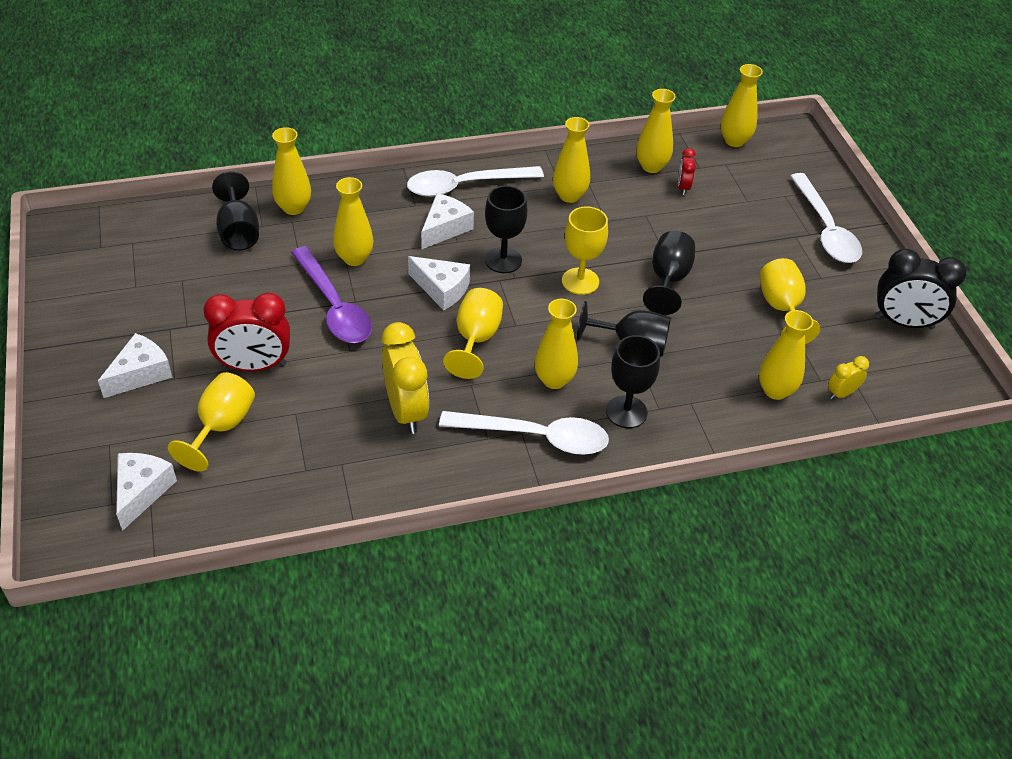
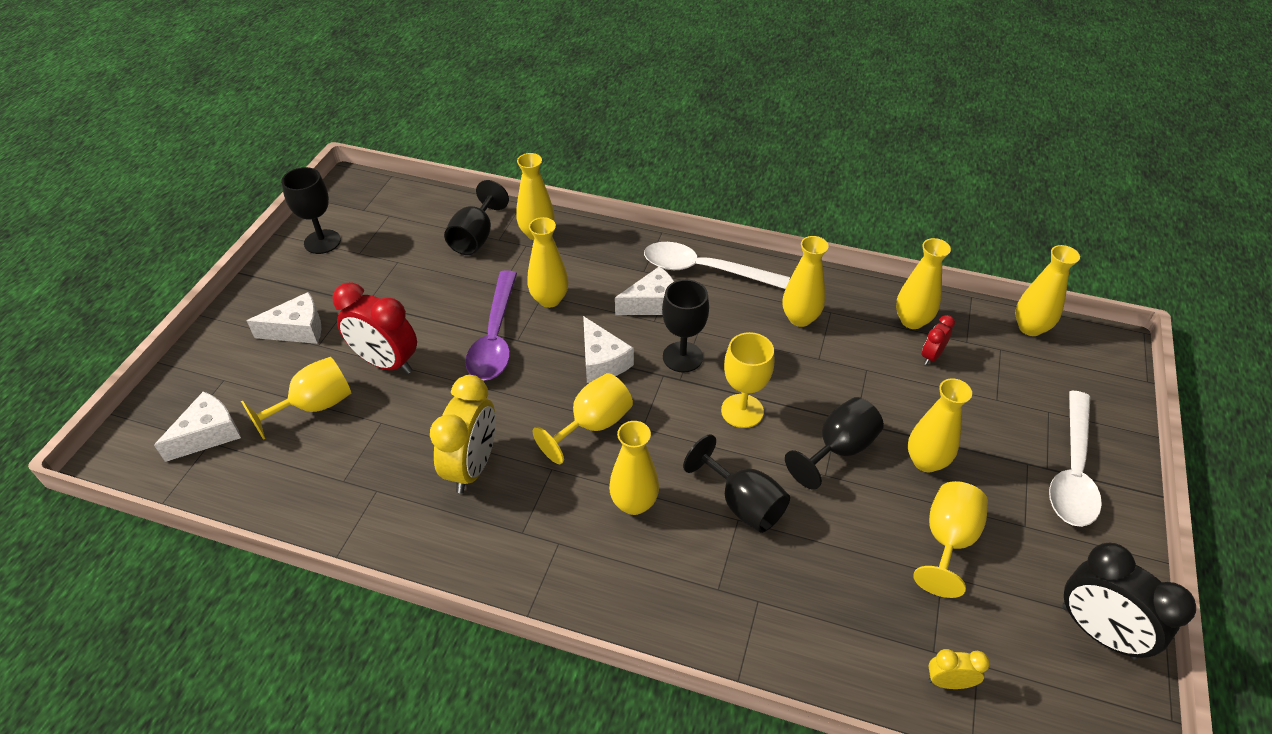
camera: 35 degrees right, 0 degrees up
white spoon [439,411,609,455] -> none
black goblet [606,335,660,428] -> black goblet moved to [281,167,341,254]
yellow vase [759,310,813,400] -> yellow vase moved to [908,378,972,472]

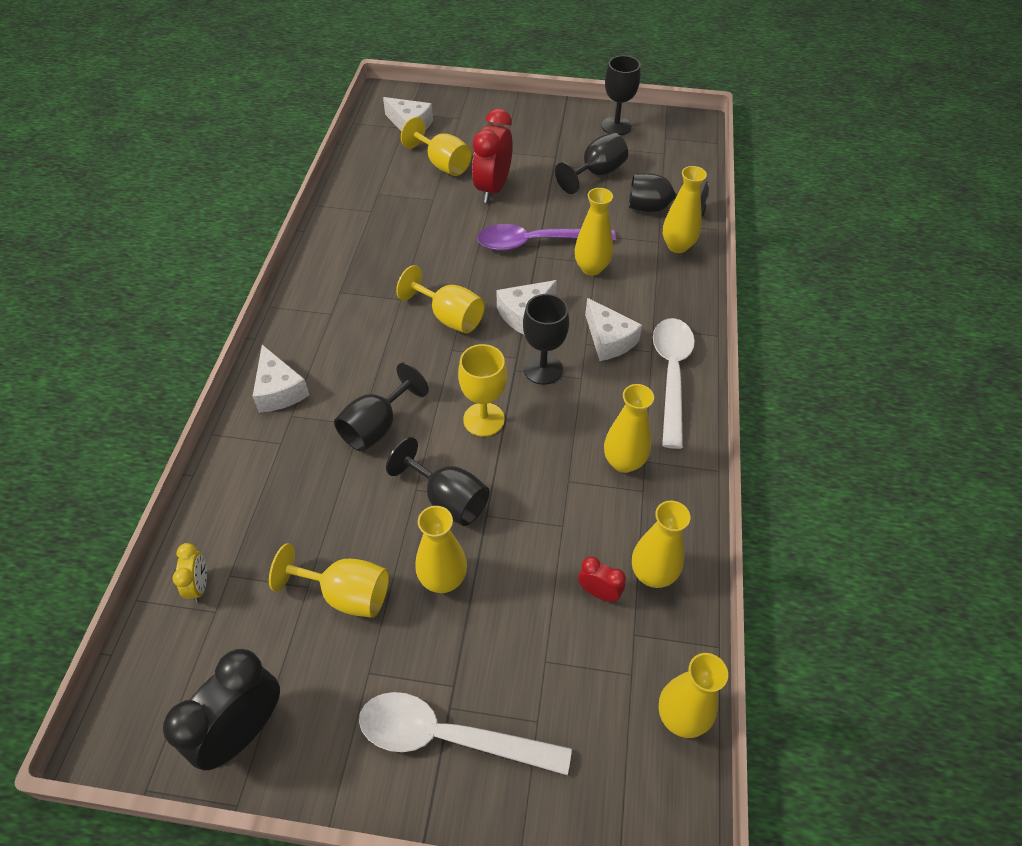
camera: 80 degrees right, 5 degrees up
white cheese [247,292,321,344] -> white cheese moved to [252,345,309,412]
yellow clock [430,375,496,493] -> none
yellow vase [609,421,659,515] -> none
none -> black goblet [555,132,628,194]

